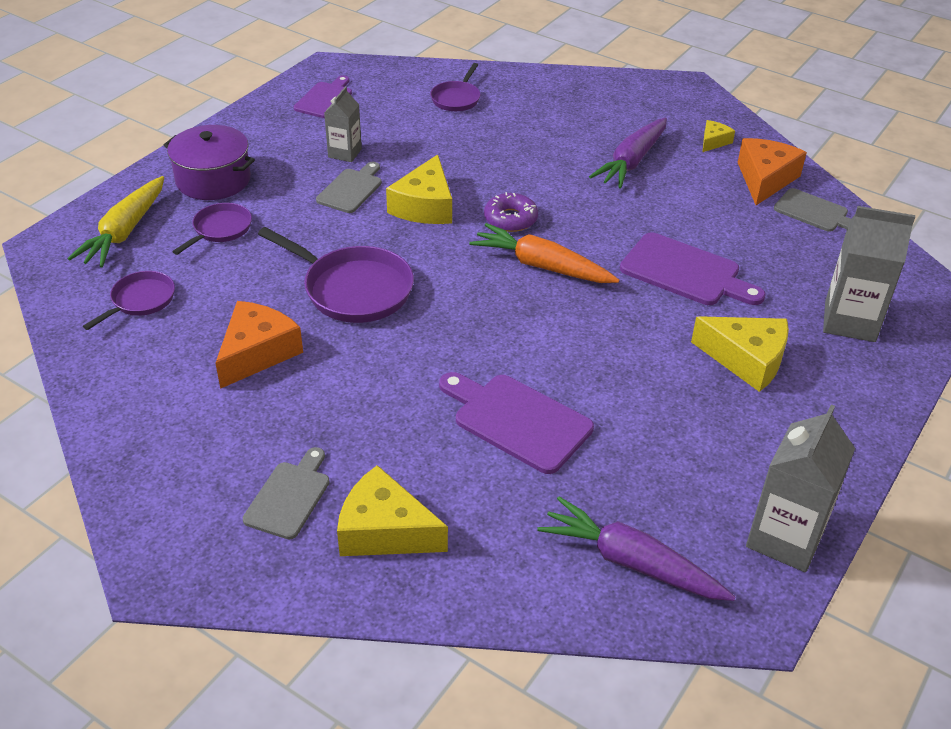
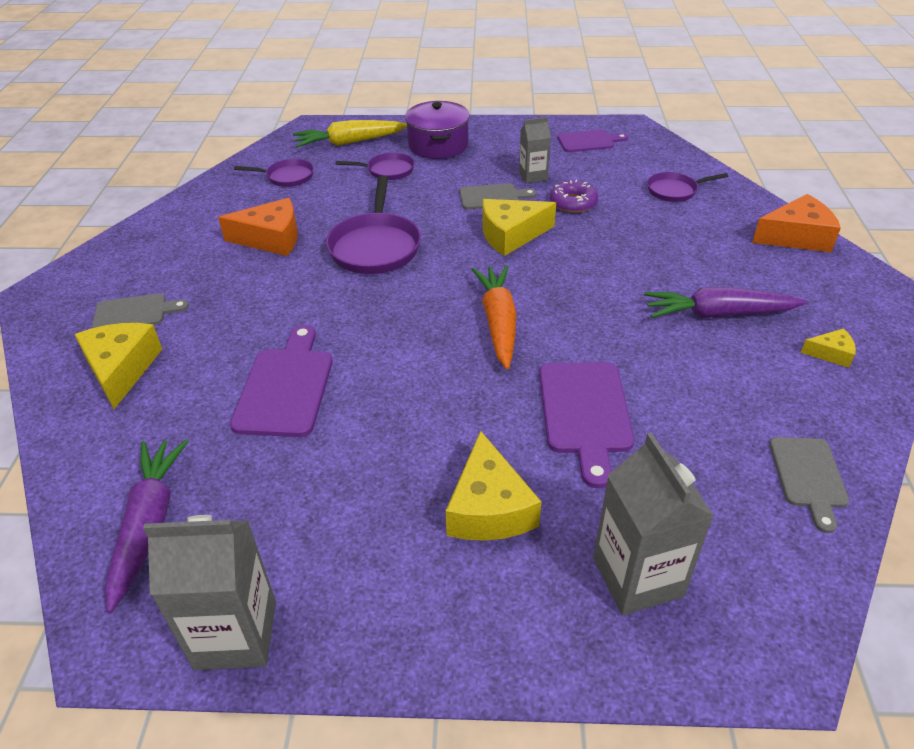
camera: 60 degrees right, 0 degrees up
purple donut [484,192,538,232] -> purple donut moved to [550,180,598,213]
orange cheese [737,138,807,205] -> orange cheese moved to [752,194,841,252]

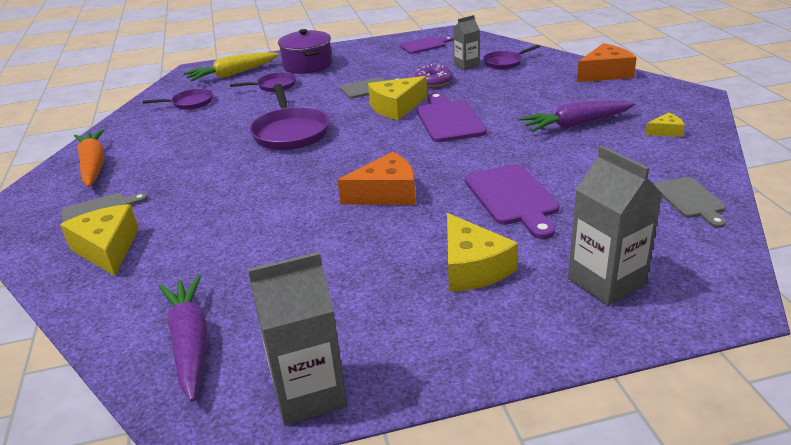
camera: 15 degrees left, 10 degrees down
orange cheese [218,198,298,256] -> orange cheese moved to [338,152,415,205]
purple cutting board [230,325,333,437] -> purple cutting board moved to [417,92,487,142]
orange carrot [472,265,517,370] -> orange carrot moved to [74,129,104,187]
grey carton [519,117,551,184] -> grey carton moved to [453,15,480,70]

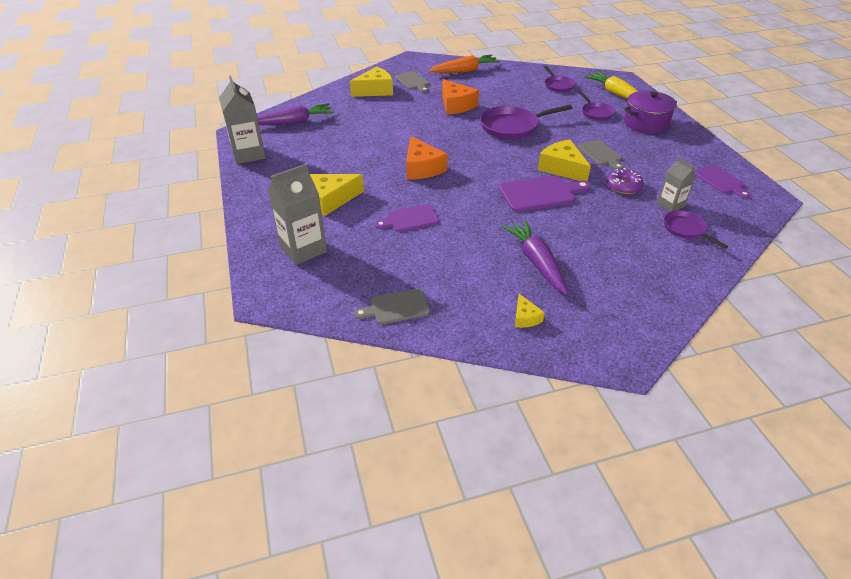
camera: 85 degrees right, 10 degrees up
purple cutting board [465,164,560,239] -> purple cutting board [375,204,439,232], size x0.65
orange cheese [577,43,637,82] -> orange cheese moved to [442,79,479,114]

